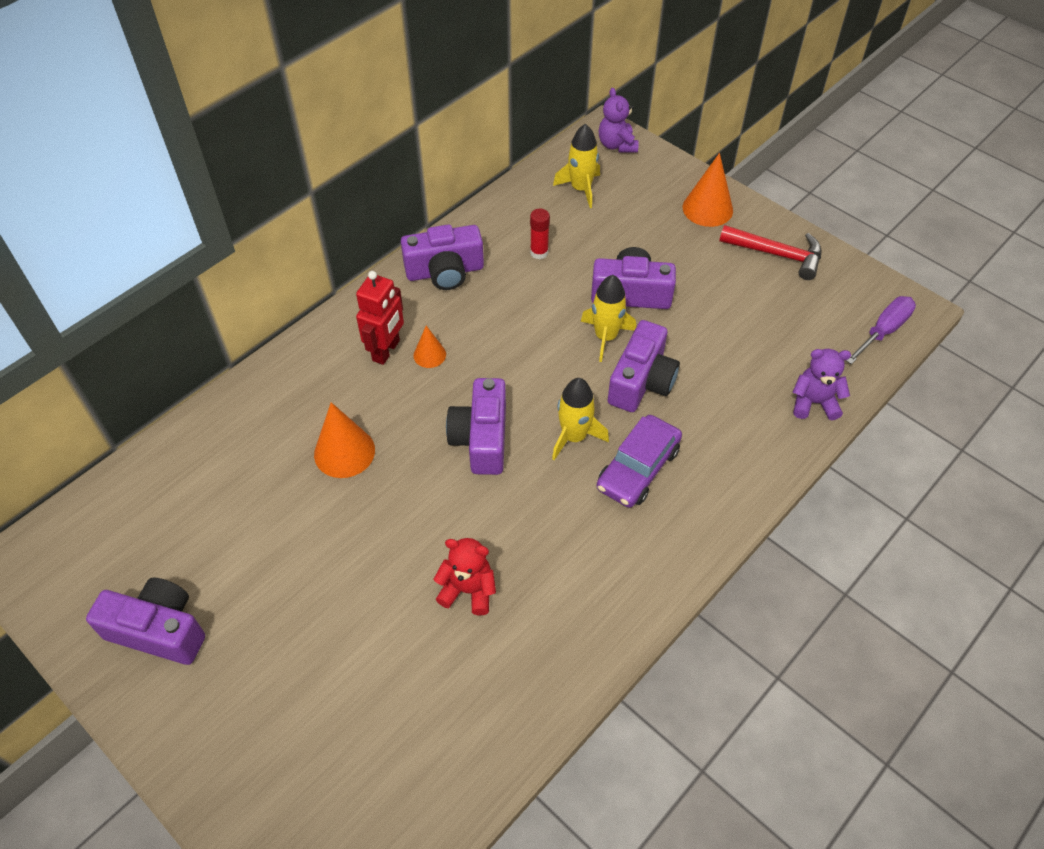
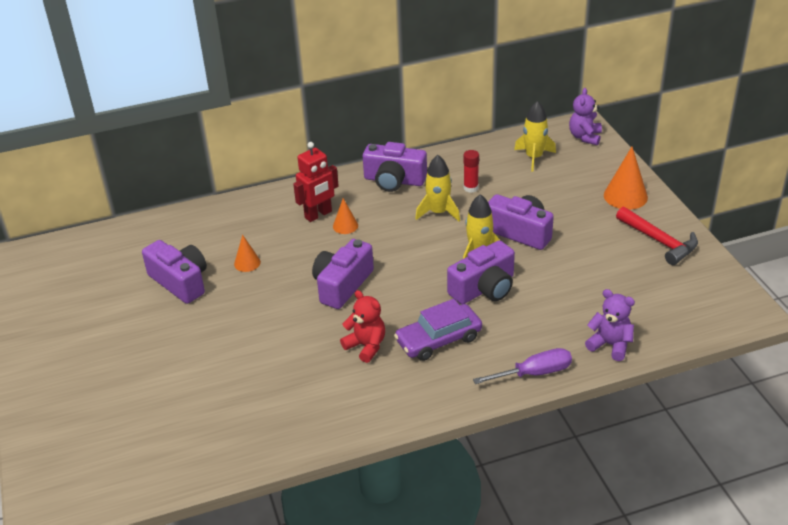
camera: 30 degrees right, 15 degrees down
purple camera [86,577,205,665] -> purple camera moved to [142,240,207,304]
orange cone [314,402,375,478] -> orange cone [234,234,261,272], size x0.58
red teddy bear [434,538,496,615] -> red teddy bear moved to [340,290,385,363]
yellow rocket [552,378,609,460] -> yellow rocket moved to [415,155,460,222]
purple screwdriver [845,296,916,364] -> purple screwdriver moved to [473,348,572,384]

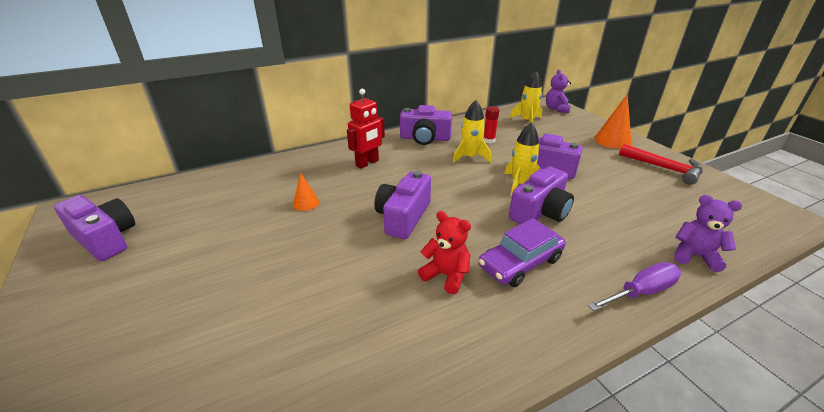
camera: 10 degrees left, 5 degrees down
purple camera [142,240,207,304] -> purple camera moved to [54,195,135,261]
orange cone [333,198,358,234] -> none

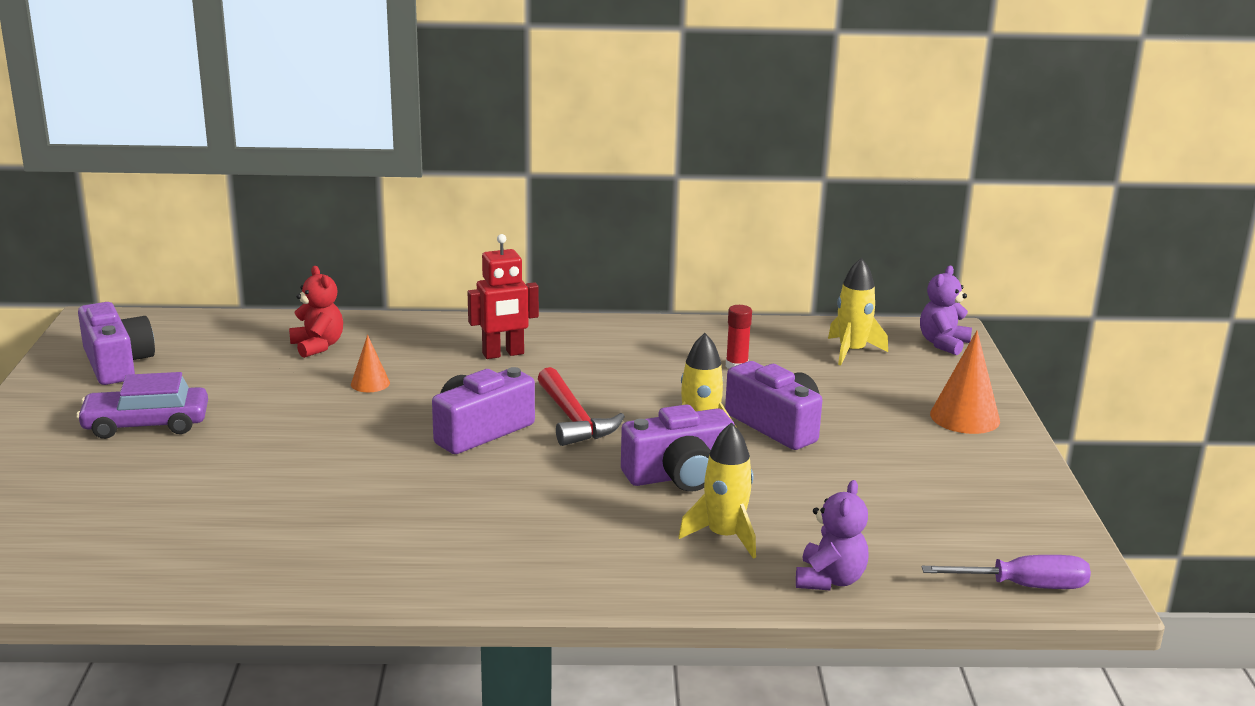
camera: 25 degrees right, 10 degrees down
purple camera [400,105,452,145] -> none
red teddy bear [418,211,471,294] -> red teddy bear moved to [289,266,343,358]
yellow rocket [453,100,491,163] -> yellow rocket moved to [678,422,756,559]
purple car [479,218,566,287] -> purple car moved to [76,372,208,439]
purple screwdriver [588,262,681,311] -> purple screwdriver moved to [922,555,1091,589]
red hammer [619,144,703,185] -> red hammer moved to [538,367,625,446]
purple teddy bear [674,195,742,272] -> purple teddy bear turned 60 degrees clockwise [796,480,869,590]

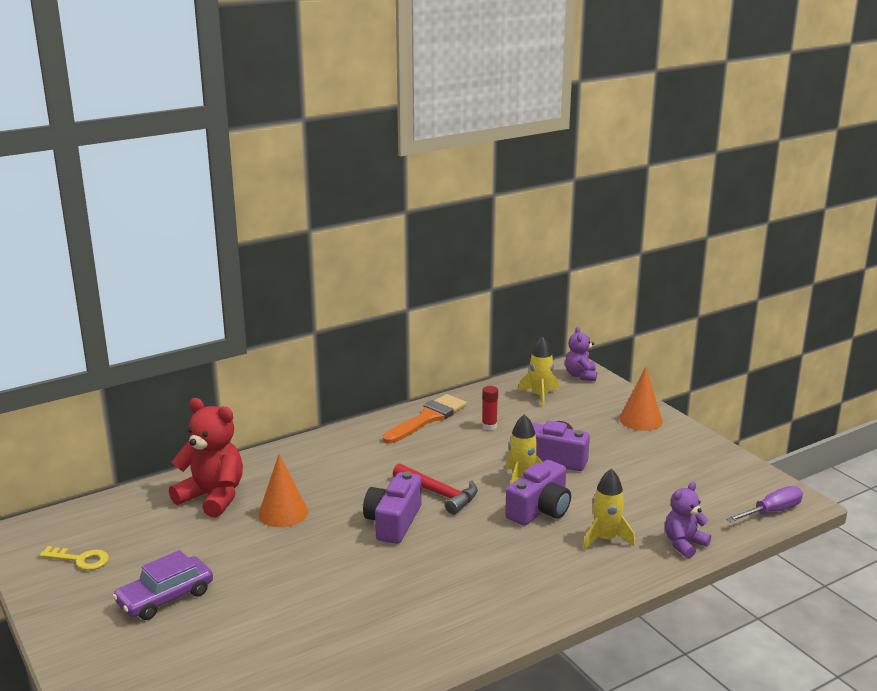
camera: 30 degrees left, 0 degrees up
purple camera [78,302,155,385] -> yellow key [39,546,109,570]
red teddy bear [289,266,343,358] -> red teddy bear [169,398,243,518], size x1.69
orange cone [351,335,390,392] -> orange cone [258,454,308,527], size x1.73
red robot [468,234,539,359] -> none
purple teddy bear [796,480,869,590] -> purple teddy bear turned 120 degrees counterclockwise [665,482,711,558]
none -> orange brush [383,394,467,444]

